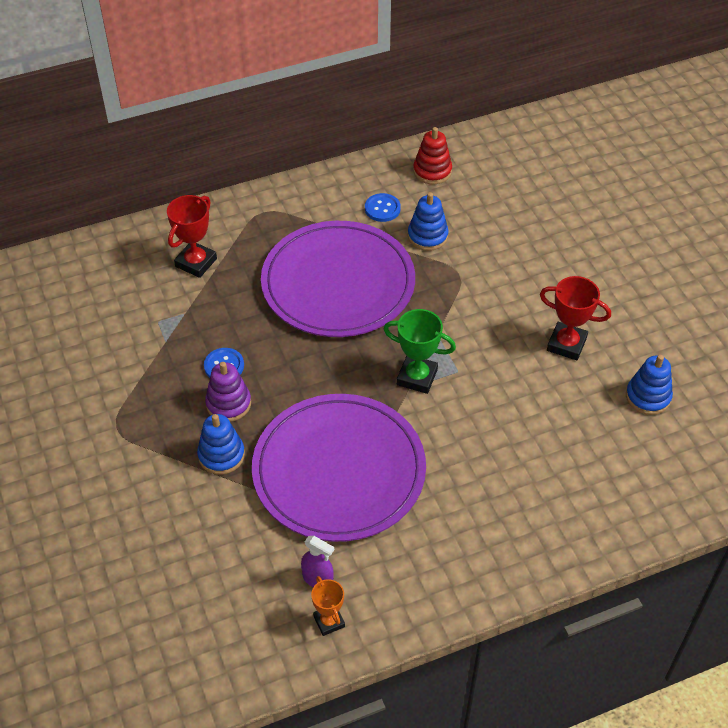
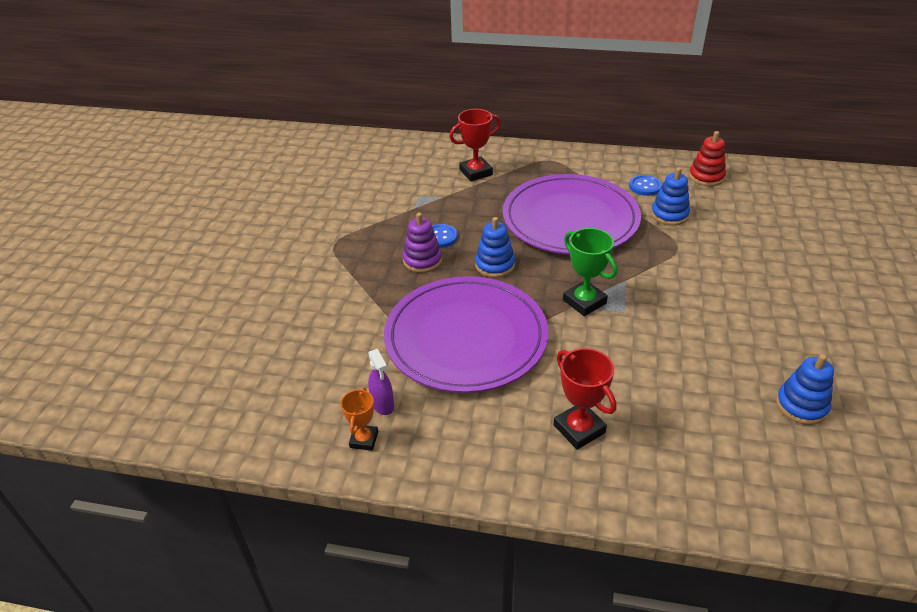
camera: 35 degrees right, 10 degrees down
blue stacking toy [197,414,245,475] -> blue stacking toy moved to [475,217,515,278]
red trophy [540,276,611,360] -> red trophy moved to [554,348,616,450]

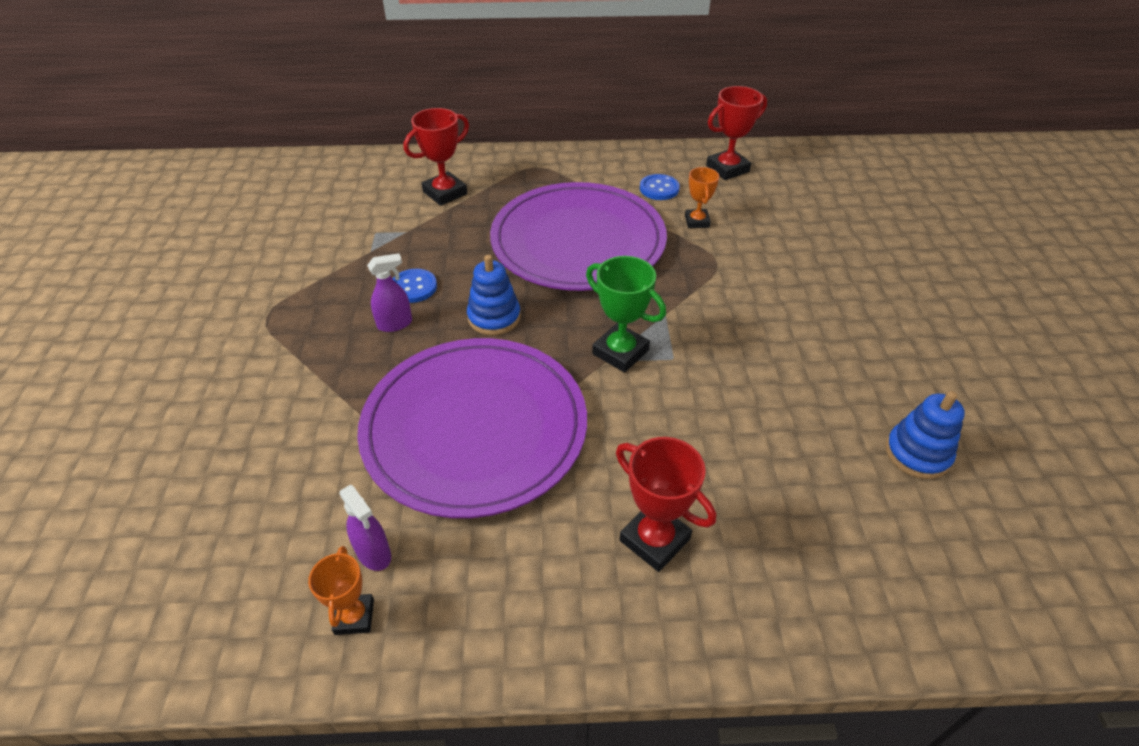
camera: 15 degrees left, 5 degrees up
purple stacking toy [403,213,442,273] -> purple spray bottle [367,253,412,332]
blue stacking toy [651,168,690,225] -> orange trophy [685,167,719,228]
red stacking toy [689,131,726,186] -> red trophy [706,86,767,180]

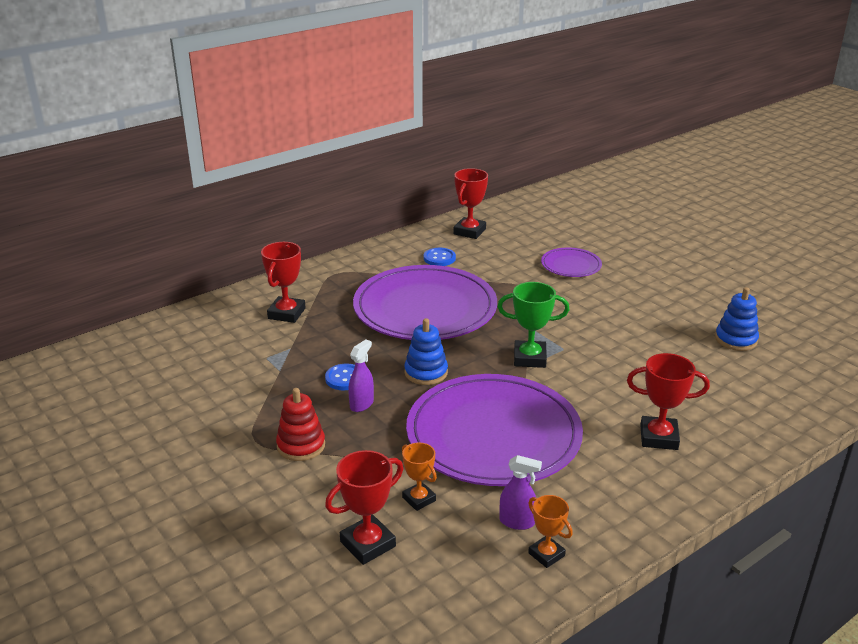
camera: 35 degrees left, 15 degrees down
orange trophy [685,167,719,228] -> orange trophy moved to [402,442,437,511]
none -> red stacking toy [276,388,325,461]
none -> red trophy [325,450,403,565]
none -> purple plate [541,248,602,277]

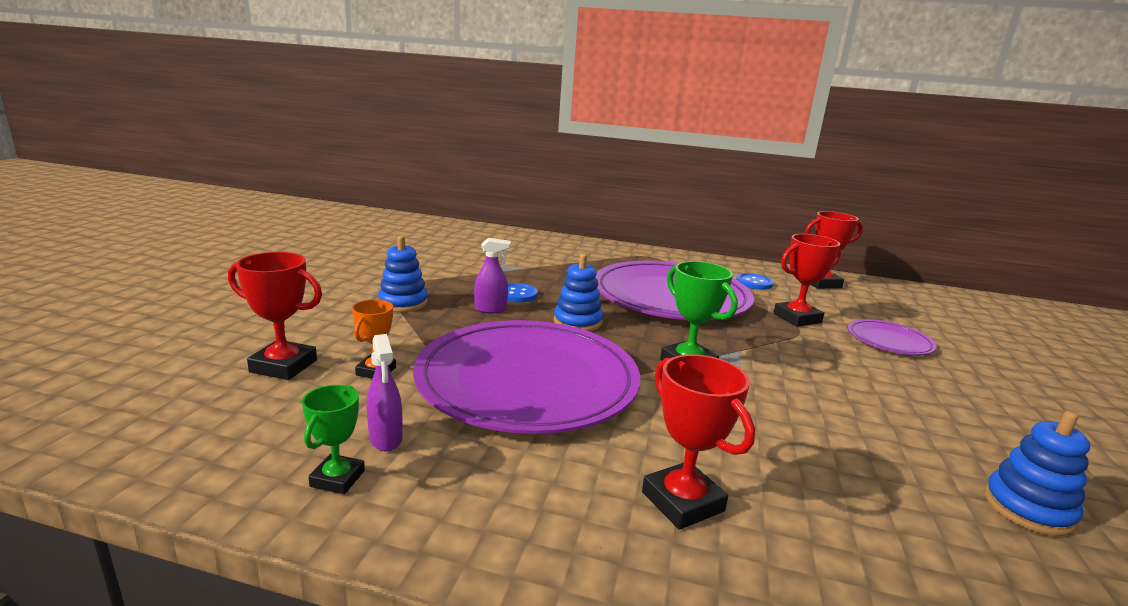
camera: 50 degrees right, 10 degrees down
red trophy [261,242,306,323] -> red trophy moved to [773,234,841,327]
red stacking toy [276,388,325,461] -> blue stacking toy [378,236,428,312]
orange trophy [528,495,573,568] -> green trophy [302,385,365,494]

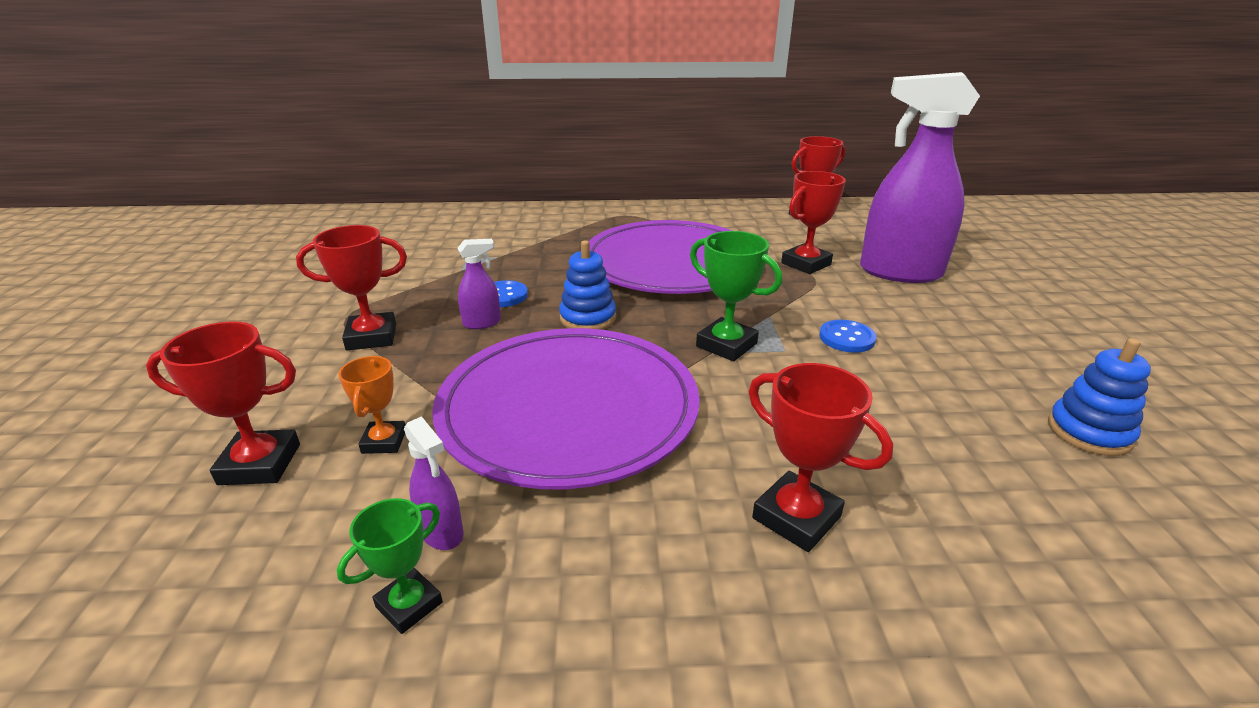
camera: 15 degrees left, 10 degrees up
green trophy [302,385,365,494] -> green trophy turned 45 degrees clockwise [337,498,443,634]
blue stacking toy [378,236,428,312] -> red trophy [296,225,407,351]
blue button [736,273,773,290] -> blue button moved to [819,320,877,353]
purple plate [848,319,937,355] -> purple spray bottle [860,72,980,283]

